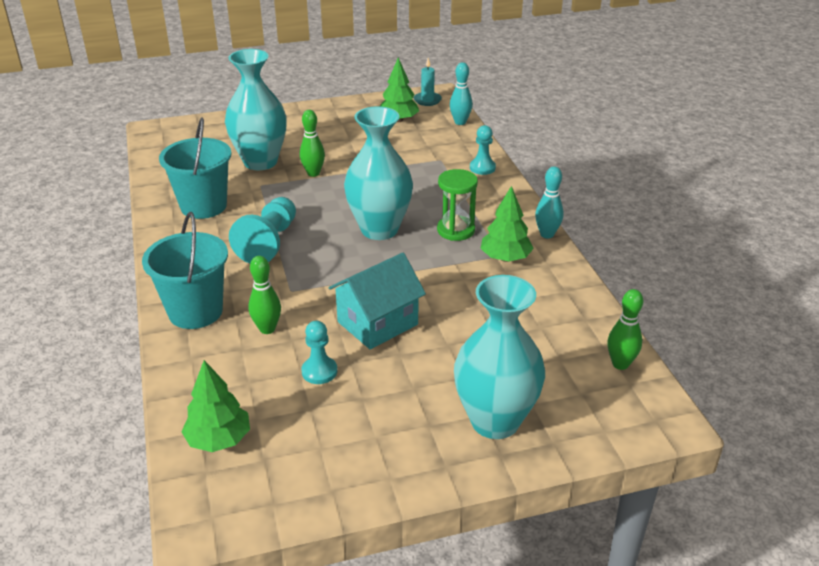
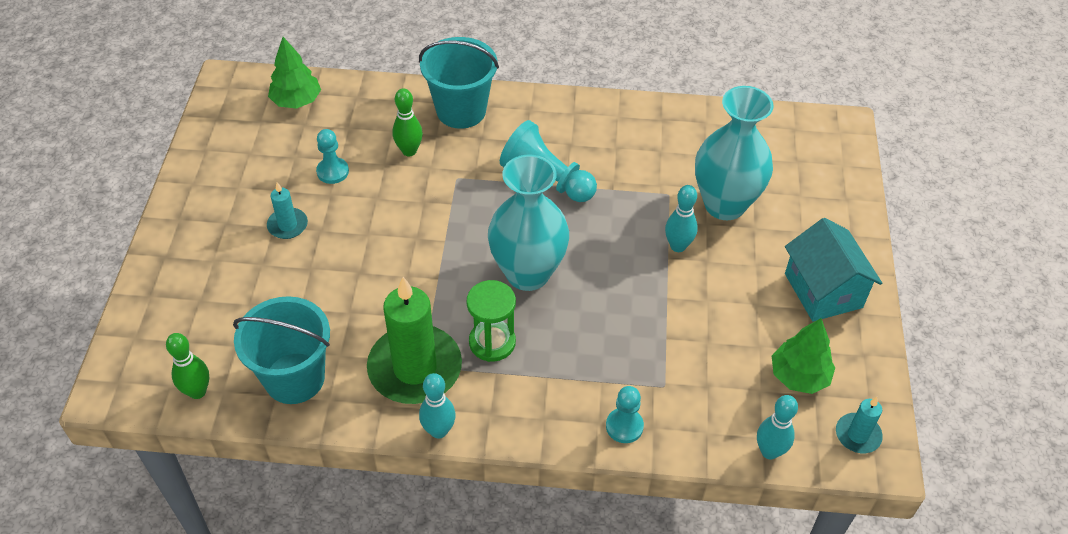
camera: 110 degrees right, 15 degrees up
turquoise bucket [159,117,232,219] -> turquoise bucket moved to [233,296,330,404]
green bowling pin [300,110,325,177] -> turquoise bowling pin [665,185,698,252]
turquoise house [329,253,426,349] -> turquoise house moved to [785,218,882,322]
turquoise vase [454,275,545,439] -> none
green tree [480,186,534,262] -> green candle [367,277,462,404]
none -> turquoise candle [267,182,308,239]

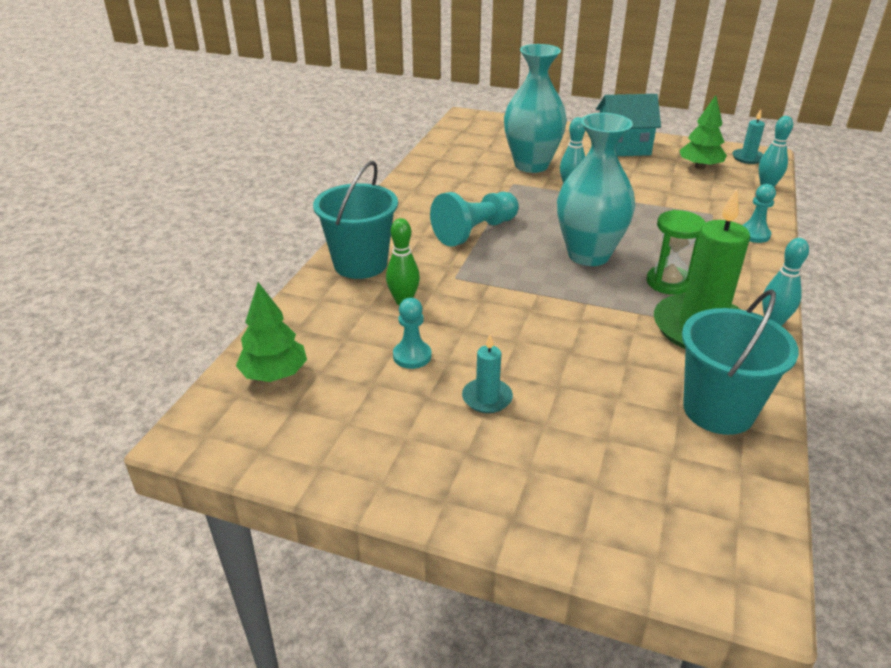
camera: 75 degrees left, 15 degrees down
green bowling pin [166,333,209,399] -> none

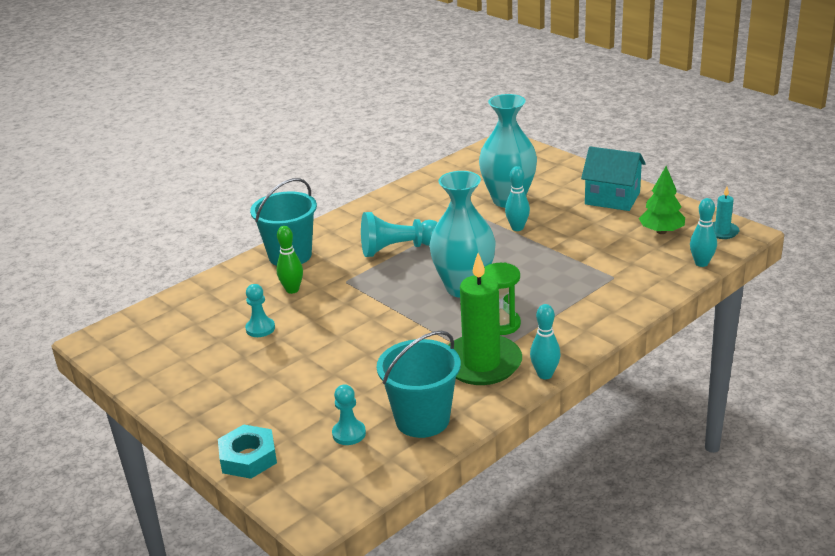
camera: 30 degrees right, 5 degrees down
green tree [236,282,307,382] -> none
turquoise candle [462,334,513,413] -> none
turquoise pawn [742,184,776,243] -> turquoise pawn moved to [332,385,366,445]
none -> turquoise nut [218,424,277,479]

